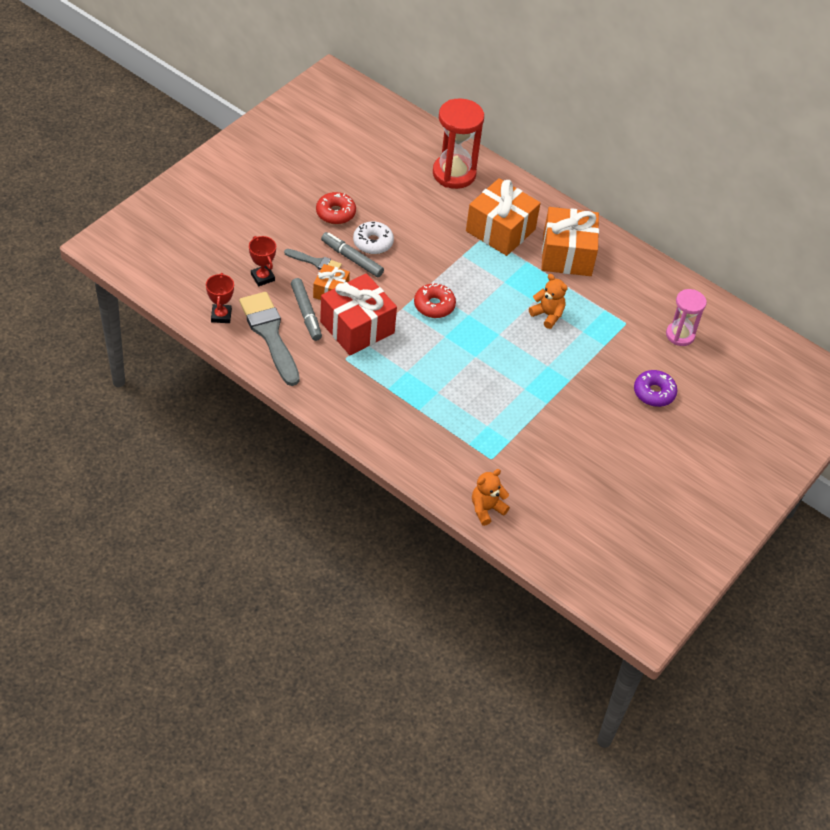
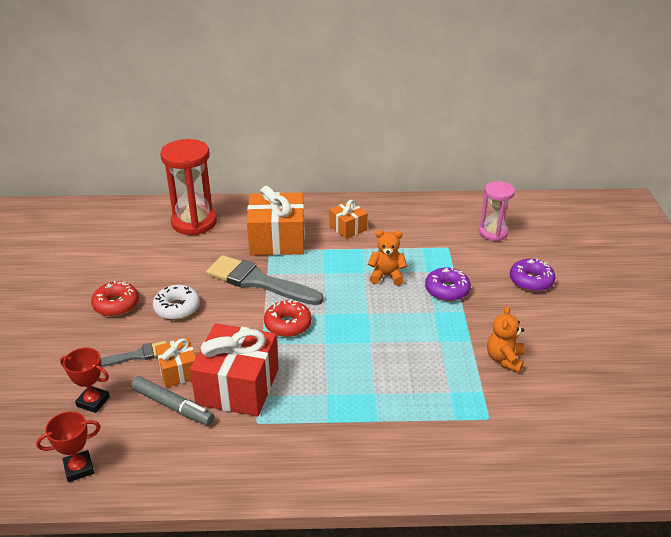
camera: 35 degrees left, 15 degrees down
red trophy [206,273,234,323] -> red trophy turned 75 degrees counterclockwise [36,411,101,482]
grey brush [239,292,300,386] -> grey brush moved to [206,255,323,305]
grey marker [321,232,384,277] -> none
orange teddy bear [472,469,510,526] -> orange teddy bear moved to [487,306,525,373]
orange gift [541,207,599,276] -> orange gift [329,200,368,239], size x0.54
none -> purple donut [425,267,471,301]

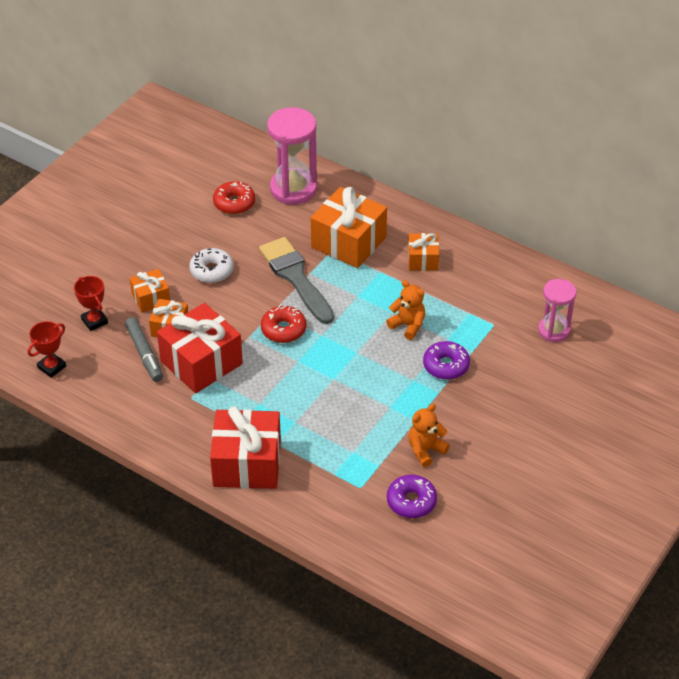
camera: 35 degrees right, 10 degrees up
red trophy [36,411,101,482] -> red trophy turned 60 degrees counterclockwise [28,321,66,378]
red donut [91,281,139,316] -> red donut moved to [213,181,255,214]
grey brush [101,341,167,367] -> orange gift [130,269,170,313]
red hourglass [160,139,217,235] -> pink hourglass [267,107,317,205]
purple donut [510,259,555,292] -> purple donut moved to [387,475,437,518]
none -> red gift [210,406,281,489]

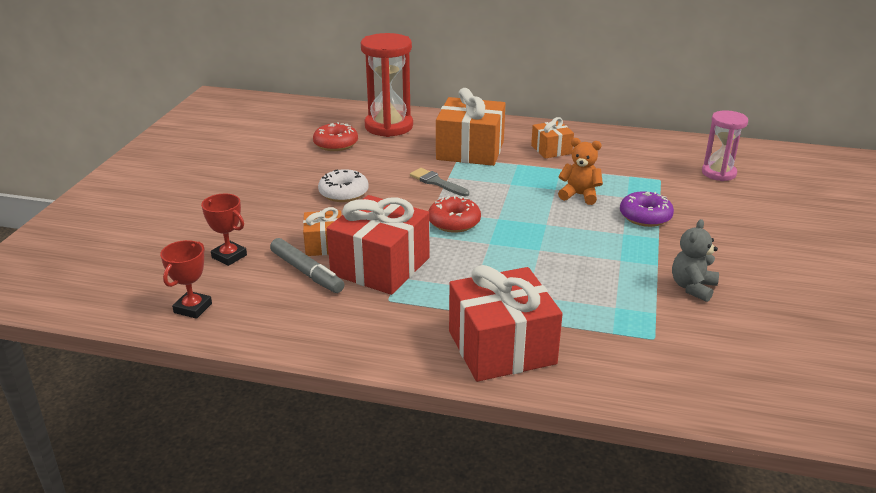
camera: 20 degrees left, 15 degrees down
orange gift [130,269,170,313] -> none
grey brush [259,237,334,324] -> grey brush [410,168,469,197], size x0.52
pink hourglass [267,107,317,205] -> red hourglass [361,33,413,137]
purple donut [387,475,437,518] -> none
orange teddy bear [408,404,450,467] -> grey teddy bear [672,219,719,302]

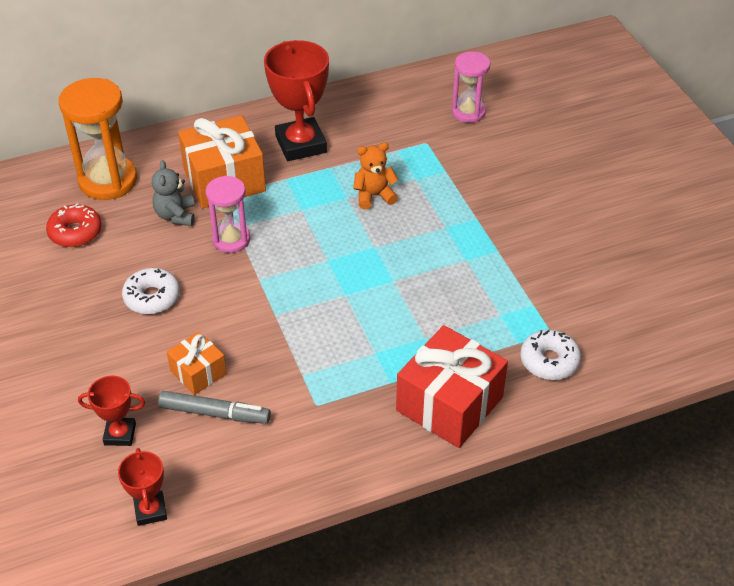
camera: 35 degrees left, 15 degrees up
red gift [327,195,429,295] -> none
red hourglass [361,33,413,137] -> orange hourglass [59,78,137,200]
grey brush [410,168,469,197] -> pink hourglass [205,176,250,253]
red donut [428,196,481,233] -> none
orange gift [531,117,574,159] -> red trophy [264,40,329,161]
purple donut [620,191,674,227] -> none
grey teddy bear [672,219,719,302] -> grey teddy bear moved to [152,160,195,226]
none -> white donut [520,330,581,380]

